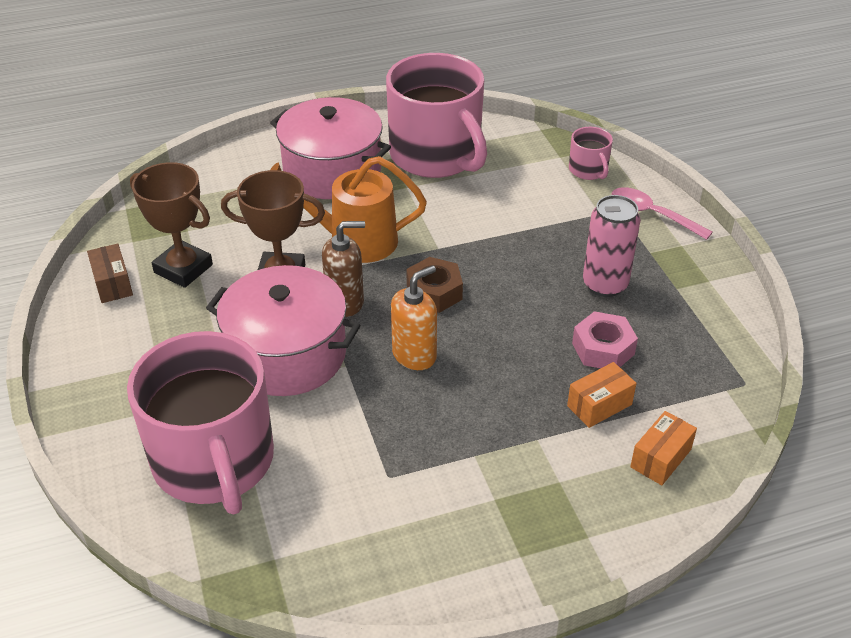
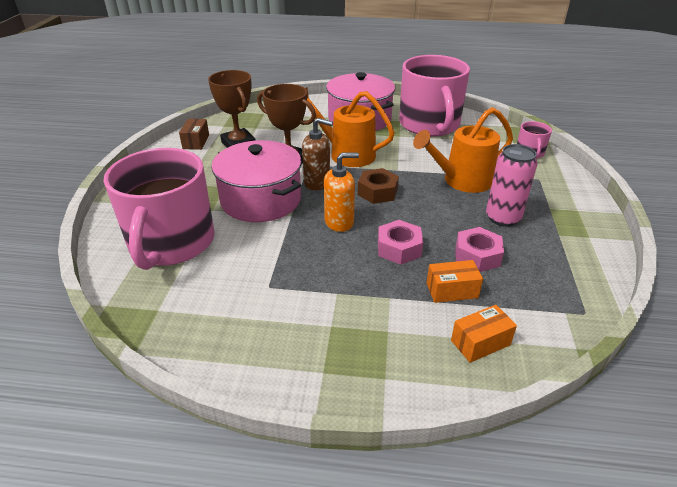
camera: 25 degrees right, 5 degrees down
pink spoon [612,187,713,240] -> none
none -> pink nut [378,220,423,265]
none -> orange watering can [413,107,513,193]

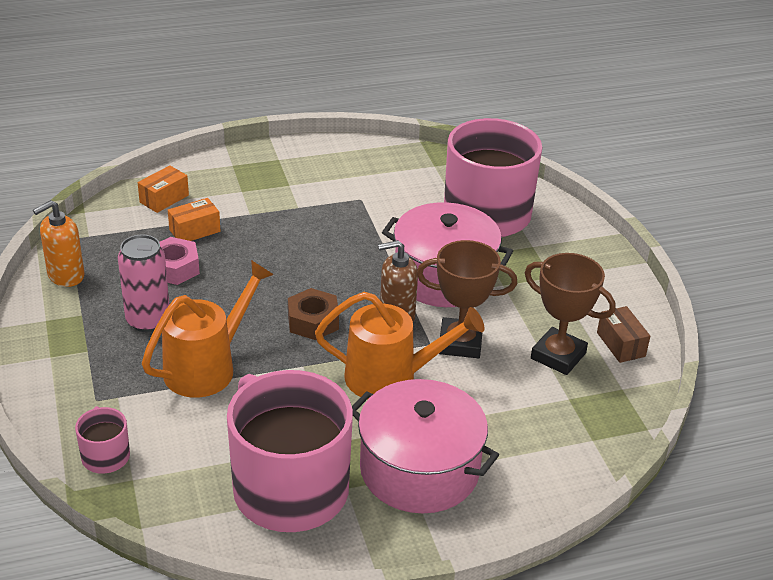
camera: 155 degrees right, 0 degrees up
orange soap dispenser [324,153,359,232] -> orange soap dispenser moved to [33,200,84,287]
pink nut [378,220,423,265] -> none

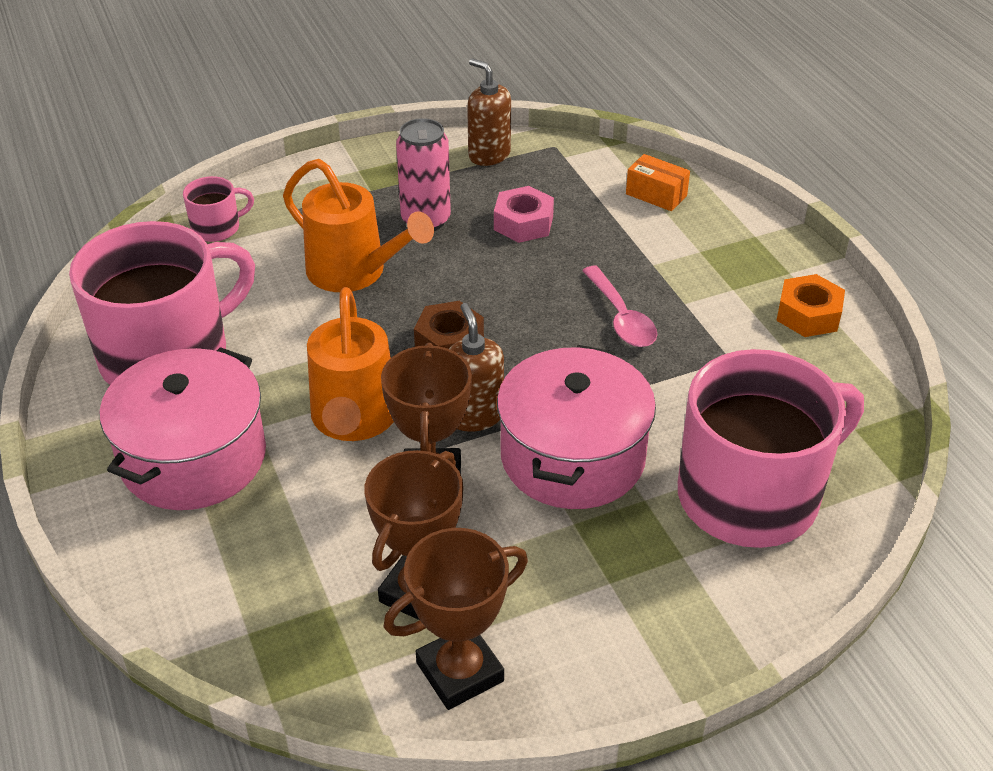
camera: 85 degrees right, 5 degrees up
orange soap dispenser [33,200,84,287] -> brown soap dispenser [467,58,511,166]
orange box [168,198,220,241] -> none
brown box [597,306,650,363] -> brown trophy [384,528,528,710]
none -> pink spoon [582,266,657,347]
none -> orange nut [776,274,845,337]

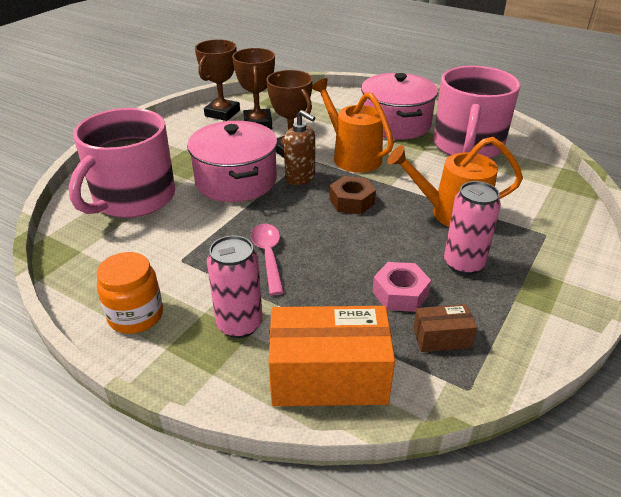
camera: 145 degrees right, 5 degrees down
pink mug [183,176,254,242] -> none
brown soap dispenser [467,58,511,166] -> none
pink spoon [582,266,657,347] -> pink spoon turned 45 degrees clockwise [251,224,284,295]
orange box [626,154,690,211] -> orange box [269,306,395,406], size x2.05
orange nut [776,274,845,337] -> orange jar [97,252,163,334]
none -> pink can [207,235,263,338]
none -> brown box [413,304,477,352]

